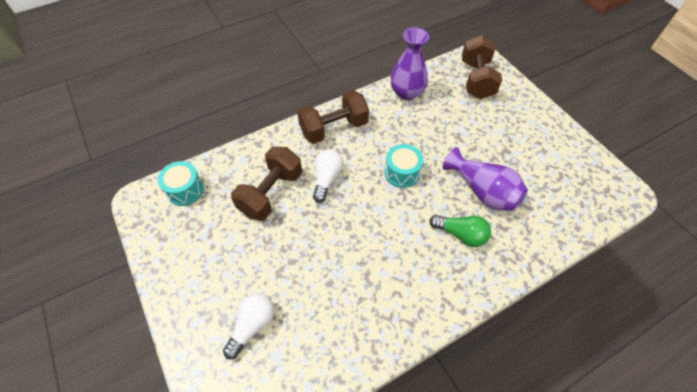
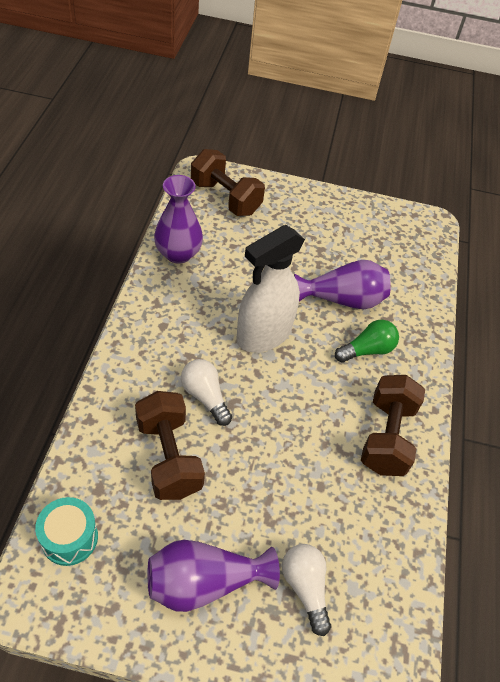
camera: 55 degrees left, 5 degrees down
brown dumbbell [297,90,369,144] -> brown dumbbell moved to [361,375,425,476]
turquoise drum [384,144,423,188] -> white spray bottle [236,225,305,352]
none -> purple vase [148,540,280,612]

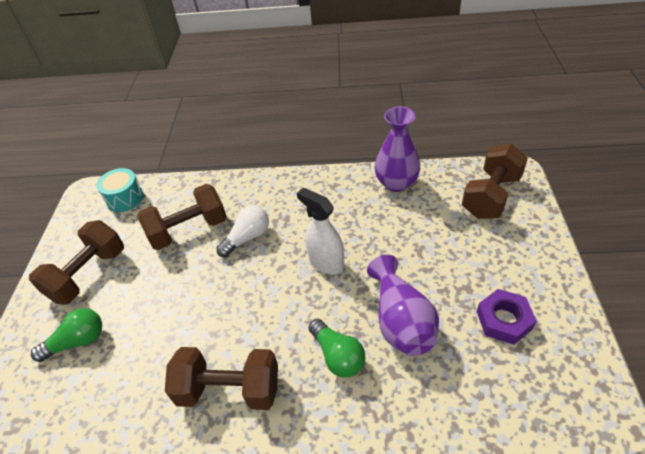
camera: 90 degrees right, 5 degrees down
purple vase [148,540,280,612] -> brown dumbbell [29,220,124,305]
white spray bottle [236,225,305,352] -> white spray bottle [297,188,344,274], size x0.66
white light bulb [282,544,331,636] -> green light bulb [31,308,102,362]
none -> purple nut [477,289,537,345]

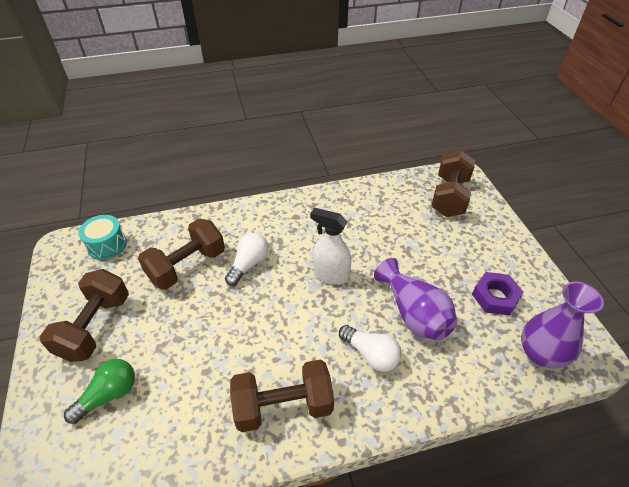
camera: 20 degrees left, 0 degrees up
green light bulb [308,319,365,378] -> white light bulb [339,325,402,372]
purple vase [375,107,420,192] -> purple vase moved to [521,282,604,368]

